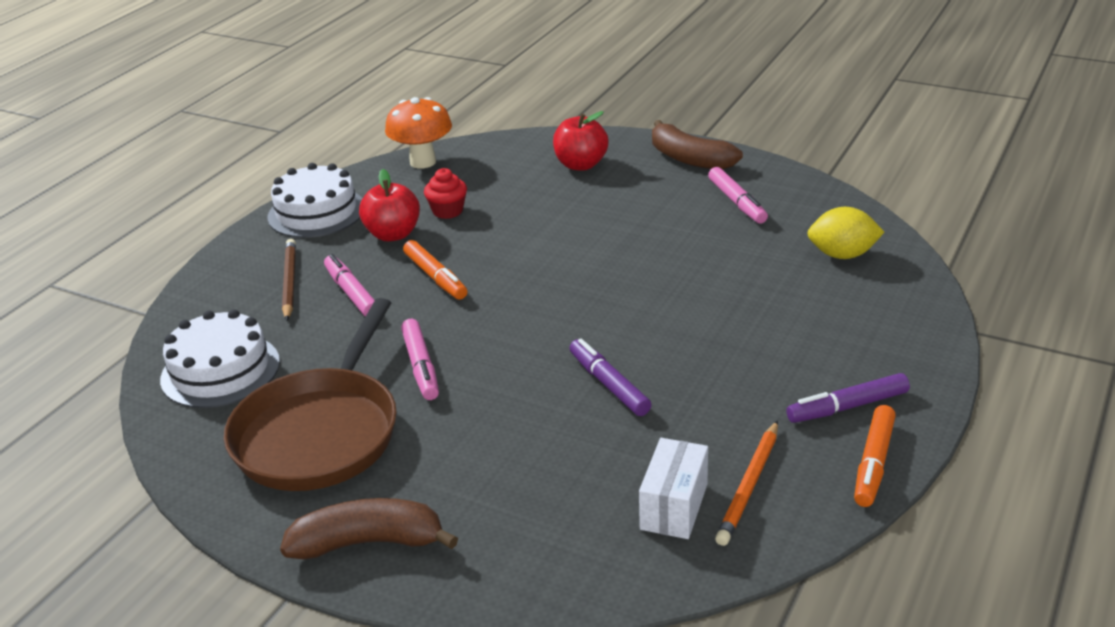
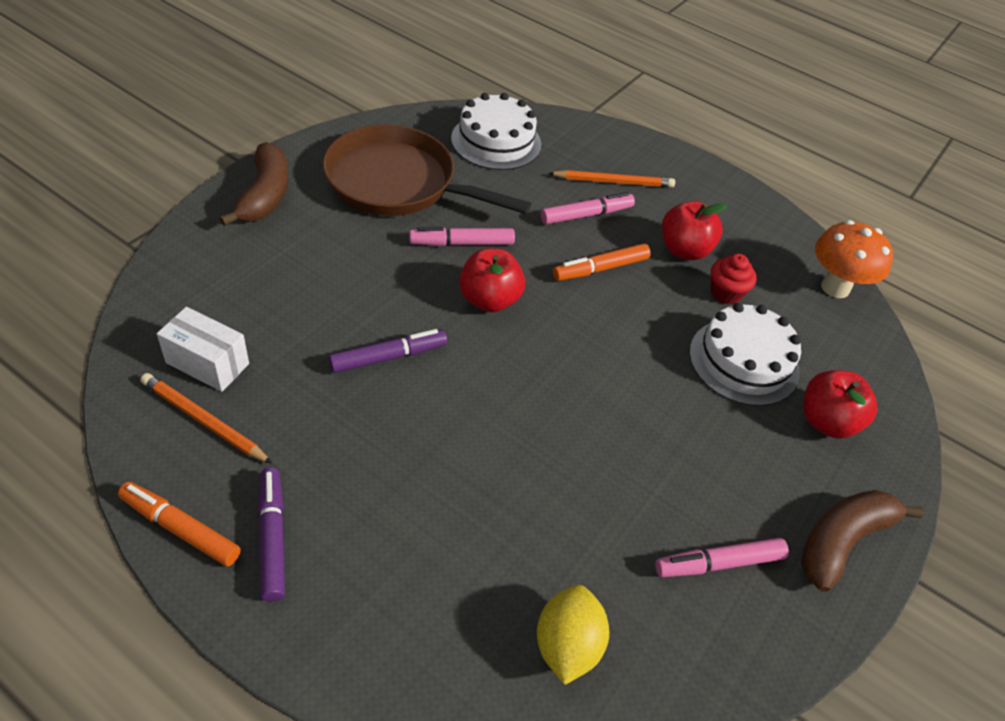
camera: 90 degrees right, 15 degrees up
white cake [267,163,363,238] -> white cake moved to [689,303,801,406]
brown pencil [282,239,296,321] -> orange pencil [548,170,675,188]
none -> red apple [459,249,525,312]

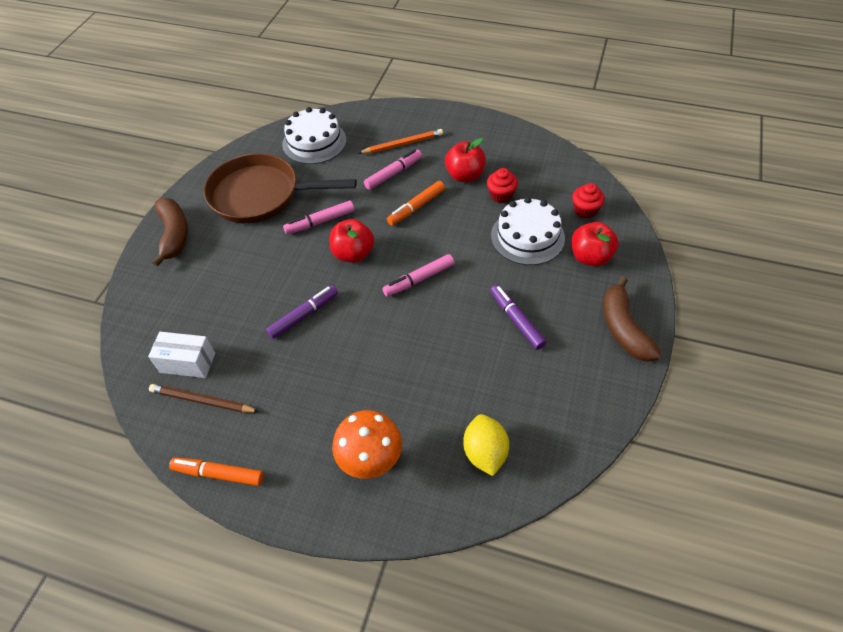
camera: 10 degrees left, 5 degrees up
orange pencil [141,373,273,464] -> brown pencil [149,384,259,413]
purple marker [258,468,285,602] -> purple marker moved to [490,285,547,350]
pink marker [655,538,789,578] -> pink marker moved to [382,254,454,297]
brown banana [801,490,924,592] -> brown banana turned 45 degrees counterclockwise [603,276,662,362]
orange mushroom [815,220,893,298] -> orange mushroom moved to [332,410,402,479]
none -> red cupcake [572,183,605,219]

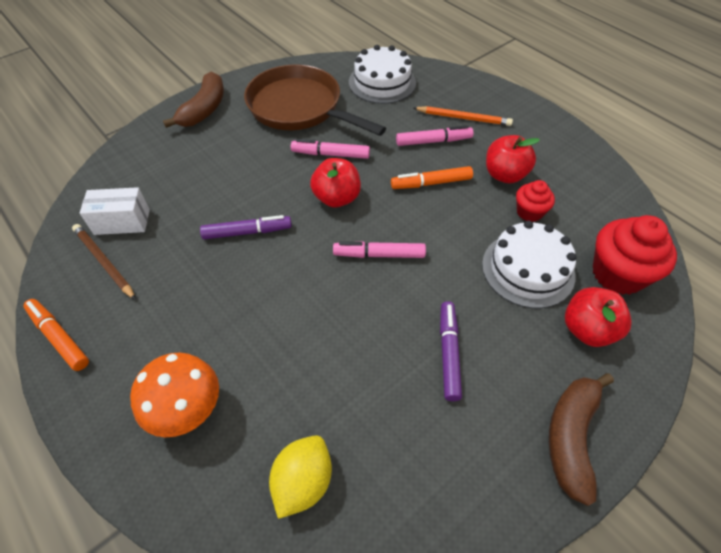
camera: 30 degrees right, 0 degrees up
white box [148,332,215,378] -> white box turned 45 degrees counterclockwise [80,187,150,235]
red cupcake [572,183,605,219] -> red cupcake [593,215,677,295], size x1.78

